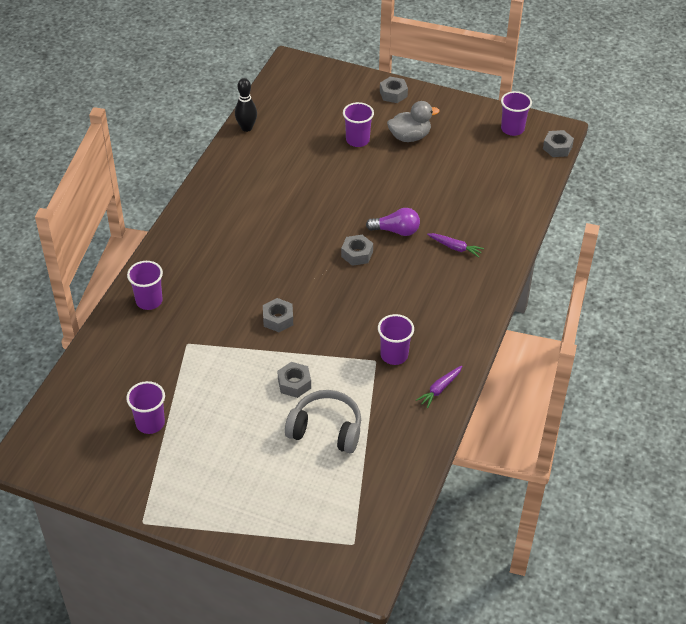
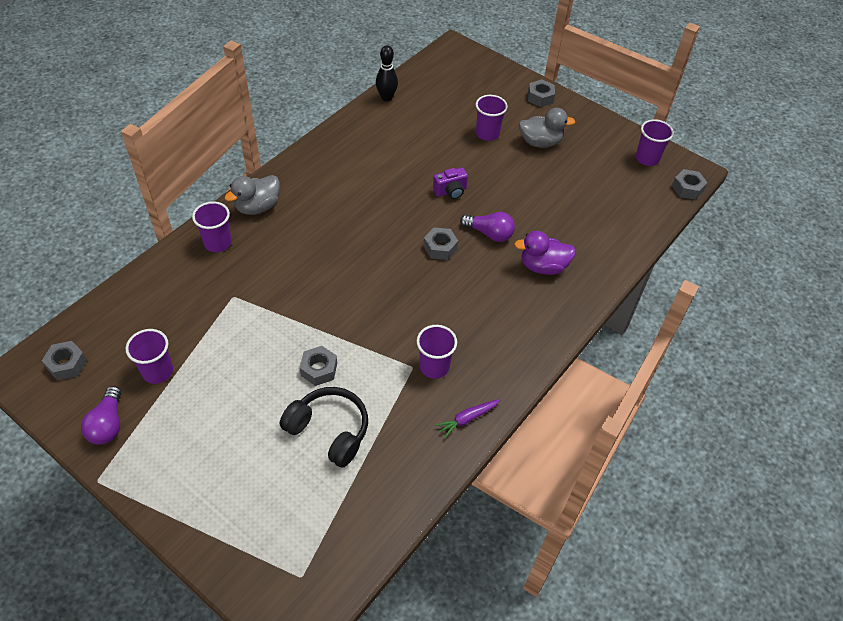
camera: 15 degrees right, 5 degrees up
grey nut [263,298,293,332] -> grey nut moved to [42,341,87,381]
grey headphones [285,390,361,453] -> black headphones [280,387,368,468]
purple carrot [427,233,484,257] -> purple duck [514,231,576,275]
none -> purple light bulb [81,386,121,445]
none -> grey duck [224,175,280,215]
none -> purple camera [433,168,468,199]

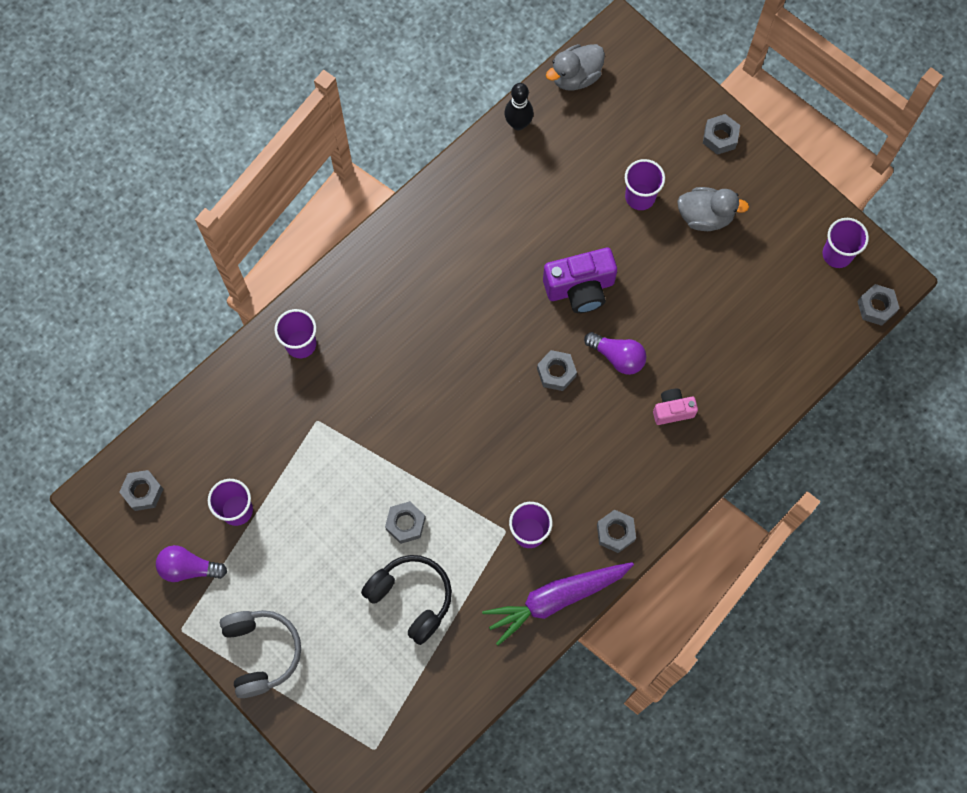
camera: 10 degrees right, 20 degrees up
purple light bulb [81,386,121,445] -> purple light bulb turned 90 degrees clockwise [156,545,227,582]
grey duck [224,175,280,215] -> grey duck moved to [546,44,605,91]
purple camera [433,168,468,199] -> purple camera [543,248,617,313], size x1.73
purple carrot [436,399,500,438] -> purple carrot [482,562,634,646], size x2.09
purple duck [514,231,576,275] -> pink camera [653,389,698,425]
none -> grey headphones [220,610,301,698]
none -> grey nut [597,510,636,553]

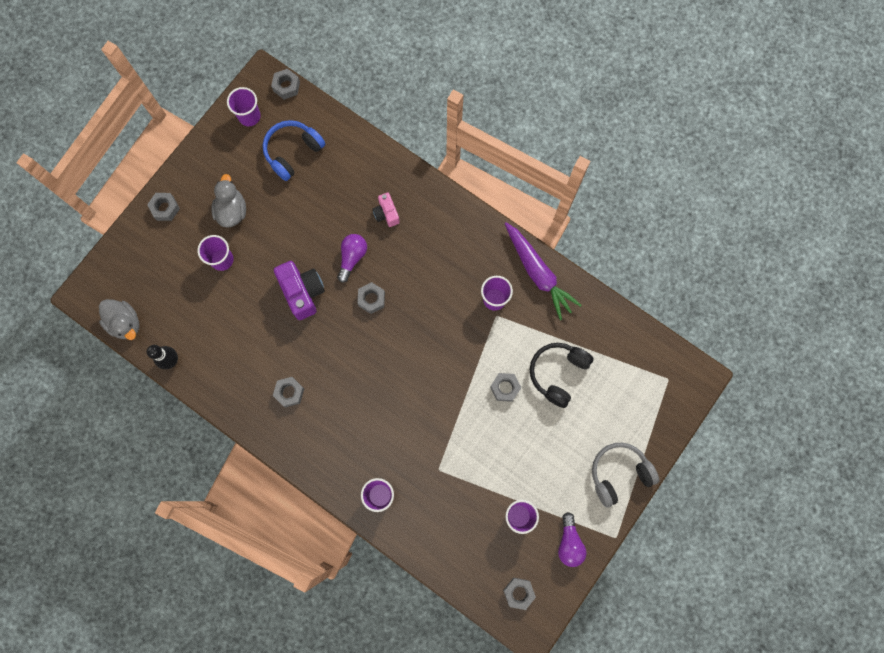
camera: 100 degrees left, 5 degrees up
grey nut [597,510,636,553] -> grey nut moved to [273,377,304,408]
none -> blue headphones [263,120,325,181]

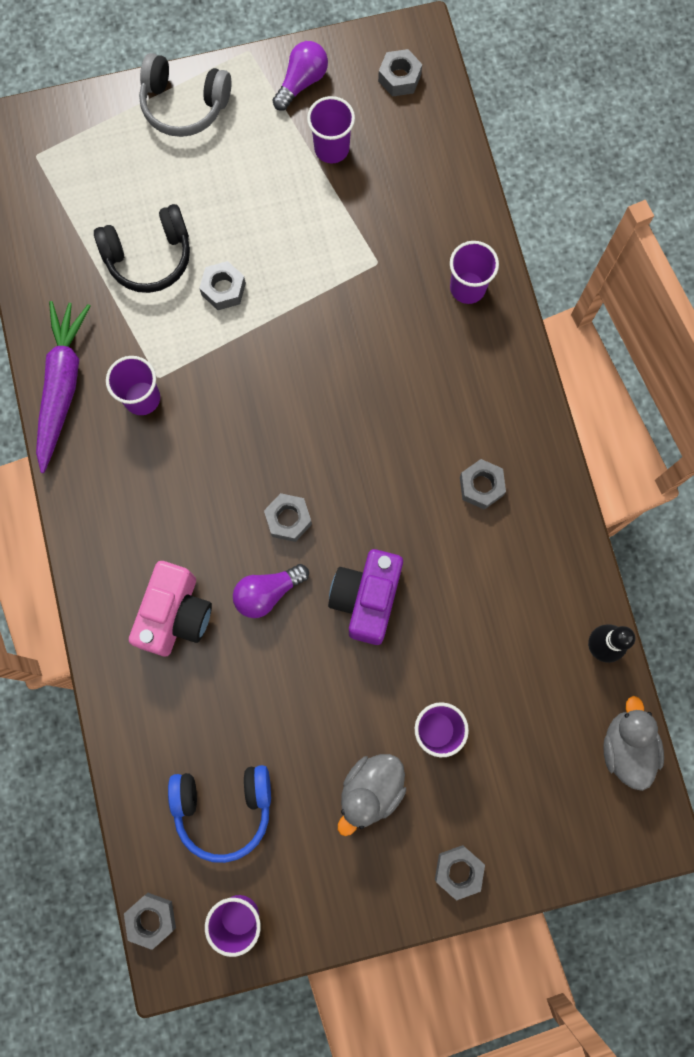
camera: 140 degrees left, 0 degrees up
pink camera [373,193,400,227] -> pink camera [129,561,212,656], size x1.73

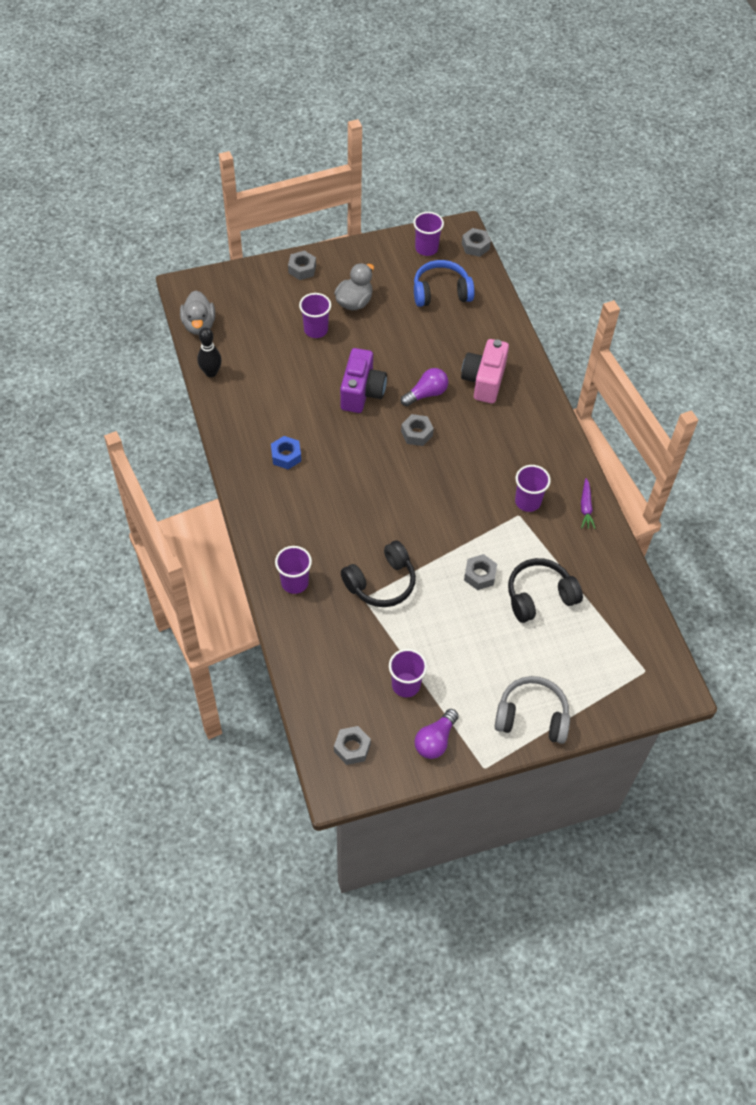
camera: 175 degrees right, 20 degrees down
purple carrot [36,301,90,473] -> purple carrot [581,478,596,529], size x0.48
grey nut [460,459,506,510] -> blue nut [271,436,301,469]
none -> black headphones [341,540,416,607]

